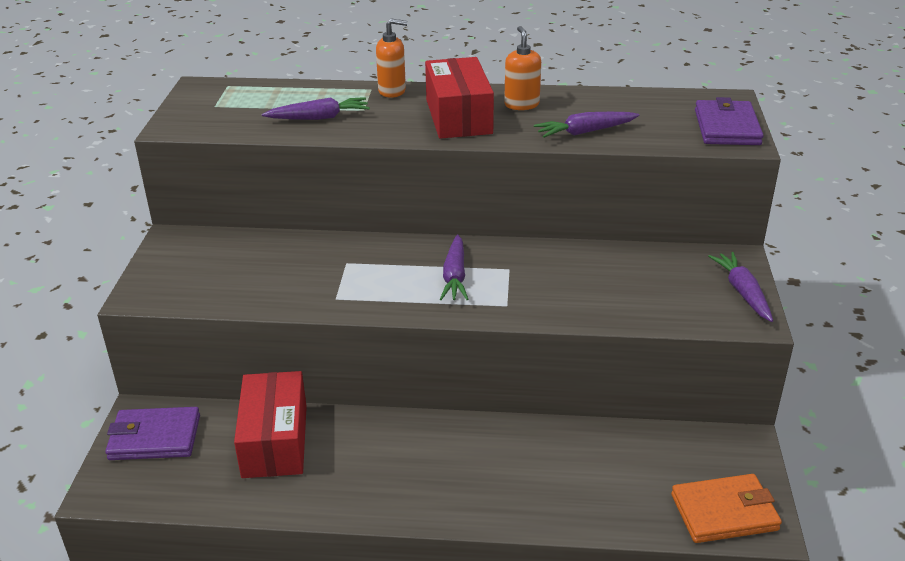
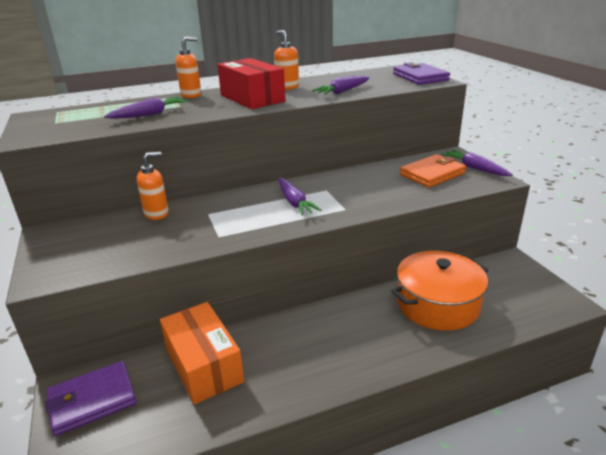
camera: 25 degrees left, 5 degrees down
red box [234,371,307,478] -> orange box [160,302,244,405]
orange wallet [671,474,782,543] -> orange wallet moved to [400,154,466,188]
none -> orange soap dispenser [136,152,169,220]
none -> orange pot [391,251,488,331]

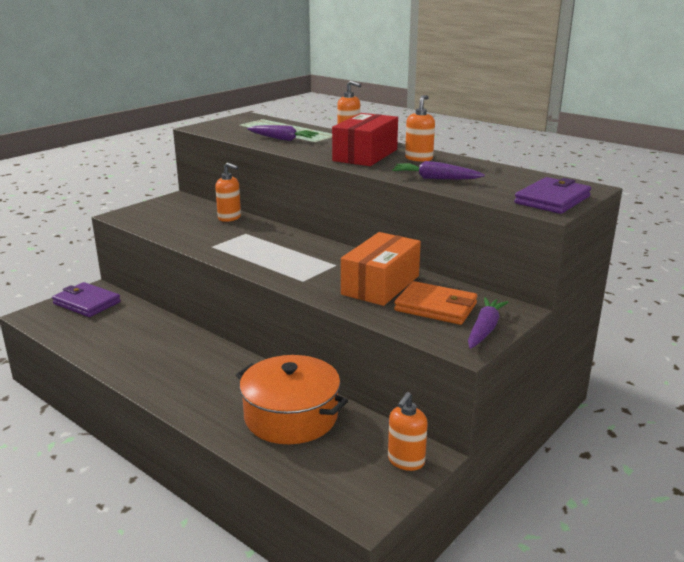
camera: 60 degrees right, 5 degrees down
orange box [160,302,244,405] -> orange box moved to [341,232,421,306]
purple carrot [278,178,321,216] -> none
none -> orange soap dispenser [388,392,428,471]

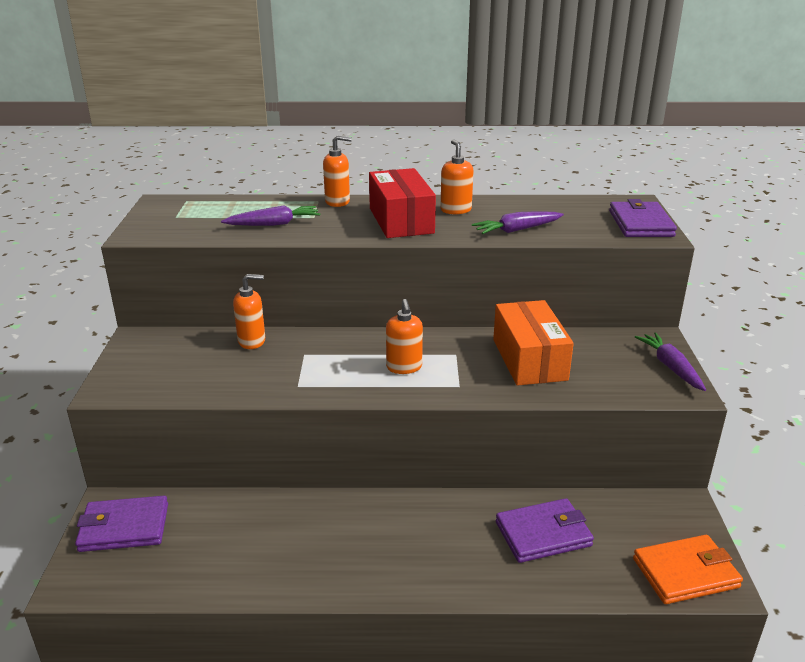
camera: 40 degrees left, 5 degrees up
orange pot [236,355,348,444] -> purple wallet [496,498,594,563]
orange soap dispenser [388,392,428,471] -> orange soap dispenser moved to [386,299,423,374]
orange wallet [394,281,477,325] -> orange wallet moved to [633,535,743,604]

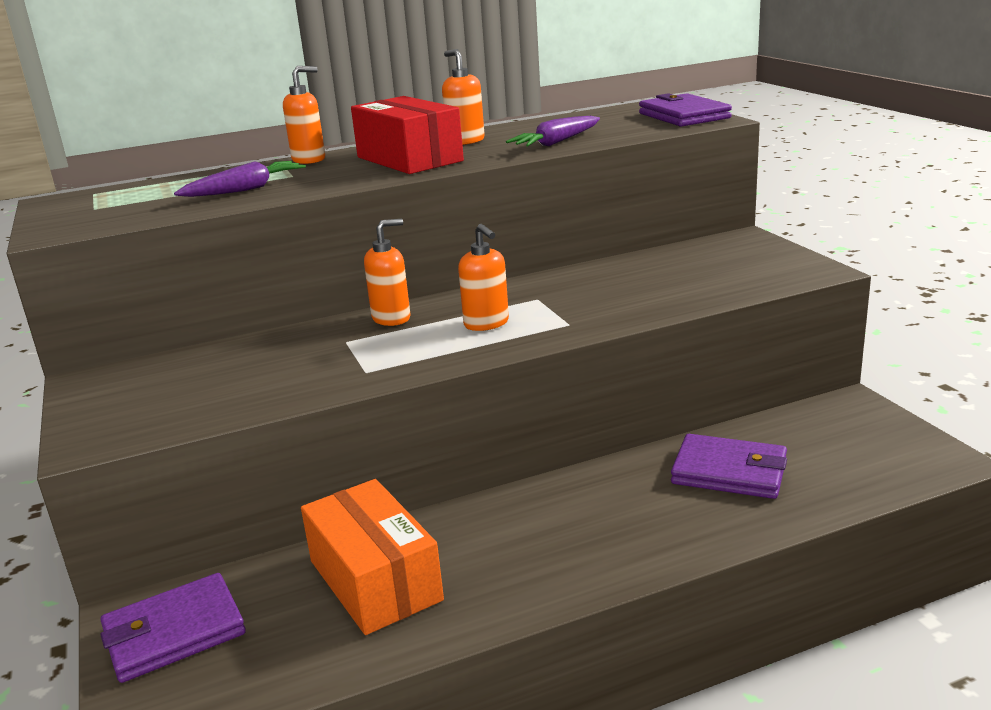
camera: 20 degrees left, 5 degrees down
orange soap dispenser [233,274,265,349] -> orange soap dispenser moved to [364,219,410,326]
orange box [493,300,574,386] -> orange box moved to [301,479,444,635]
purple wallet [496,498,594,563] -> purple wallet turned 60 degrees clockwise [671,434,787,499]
orange wallet [633,535,743,604] -> none
purple carrot [635,332,706,391] -> none

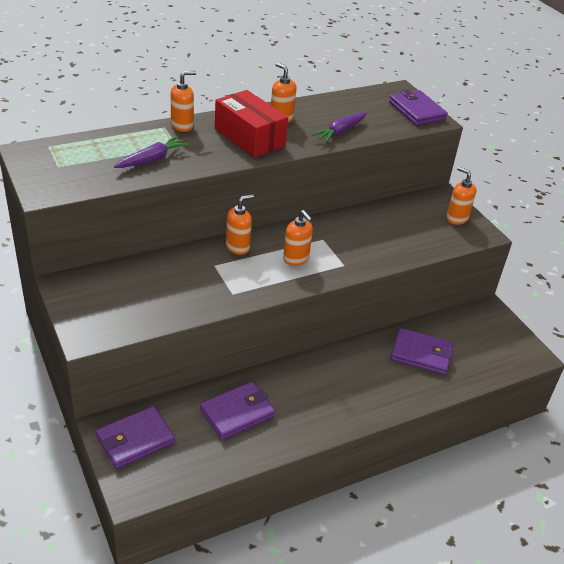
camera: 10 degrees left, 15 degrees up
orange box [301,479,444,635] -> purple wallet [200,382,275,440]
none -> orange soap dispenser [446,167,476,225]

